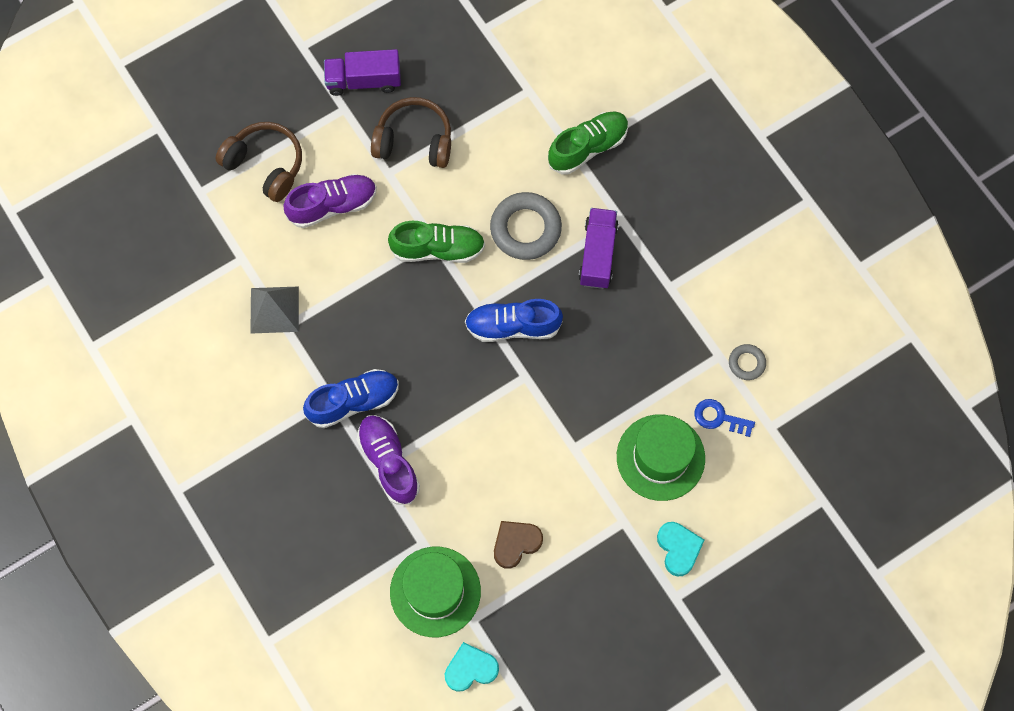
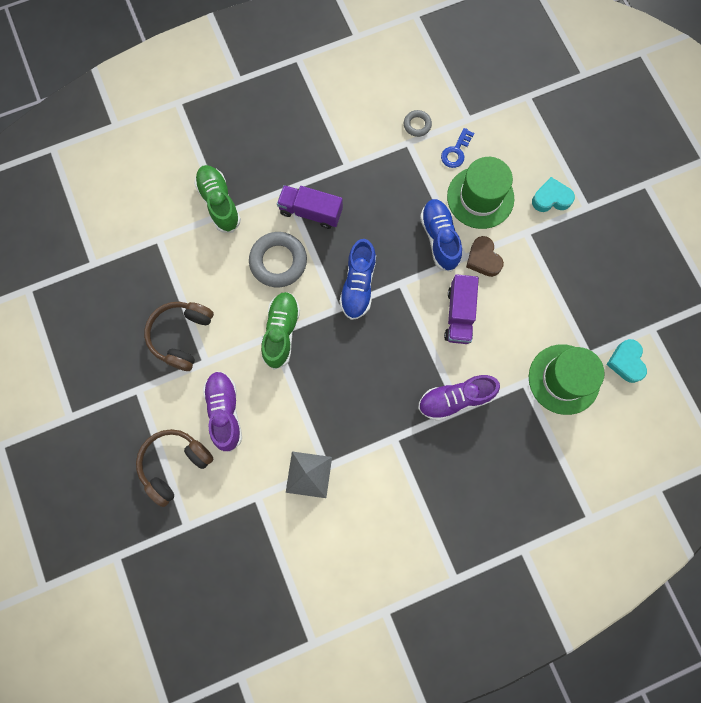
camera: 80 degrees left, 5 degrees up
blue shoe [303,369,399,428] -> blue shoe moved to [420,199,462,272]
purple truck [324,49,401,96] -> purple truck moved to [444,274,479,344]
brown heart [494,521,543,569] -> brown heart moved to [466,236,504,277]

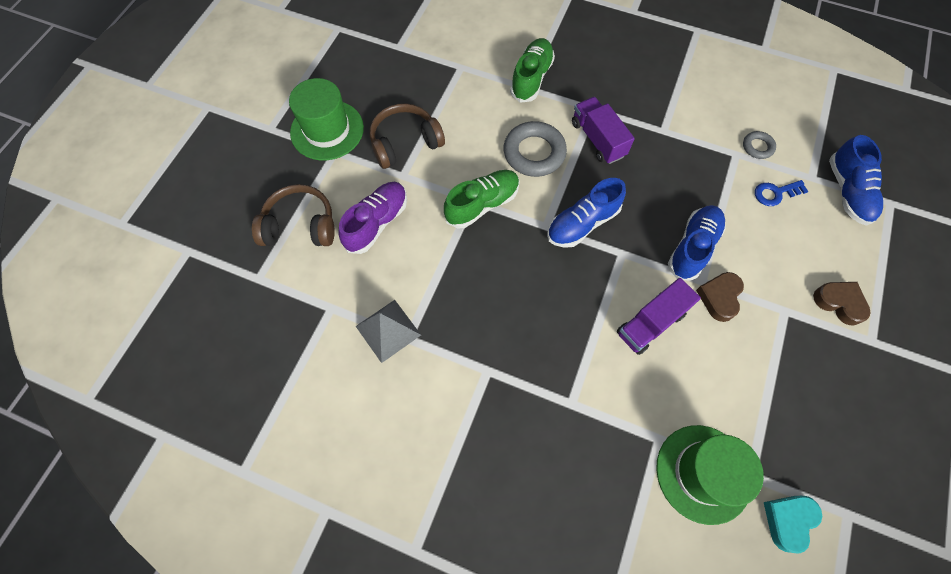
camera: 45 degrees right, 10 degrees down
purple shoe [418,375,500,421] -> none
green hat [447,157,514,229] -> green hat moved to [289,78,364,160]
turquoise heart [532,177,575,212] -> brown heart [813,282,871,326]
none -> blue shoe [829,135,883,226]

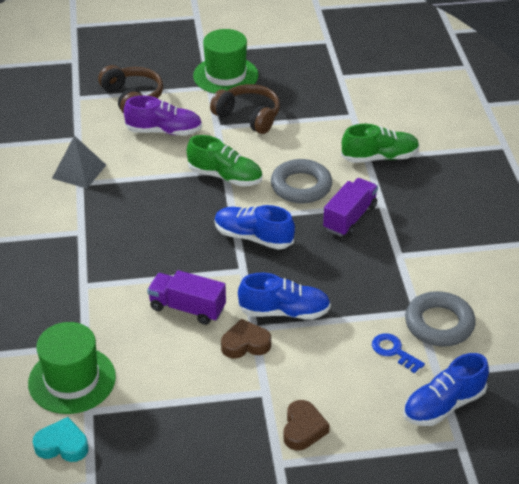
camera: 60 degrees right, 25 degrees down
grey ring [743,131,776,159] -> grey ring [405,291,476,347], size x1.95

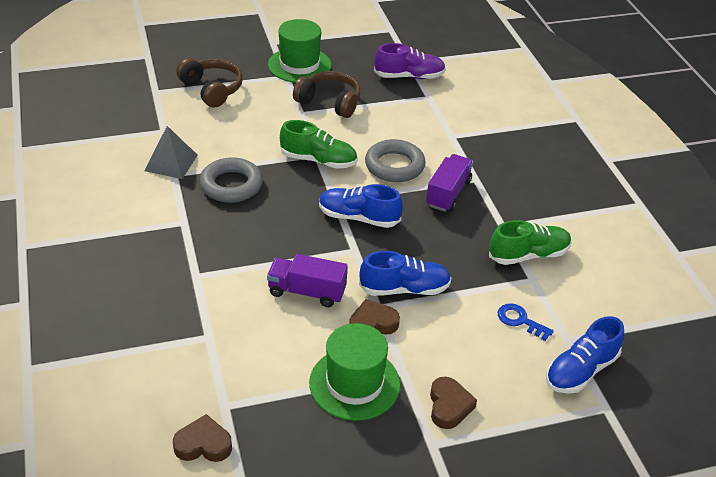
camera: 10 degrees left, 0 degrees up
green hat [28,322,116,414] -> green hat moved to [309,323,400,421]
turquoise heart [33,417,88,462] -> brown heart [173,414,232,462]
purple shoe [124,96,202,136] -> purple shoe moved to [374,43,446,79]
green shoe [341,124,420,163] -> green shoe moved to [489,220,571,265]
grey ring [405,291,476,347] -> grey ring moved to [200,157,263,203]

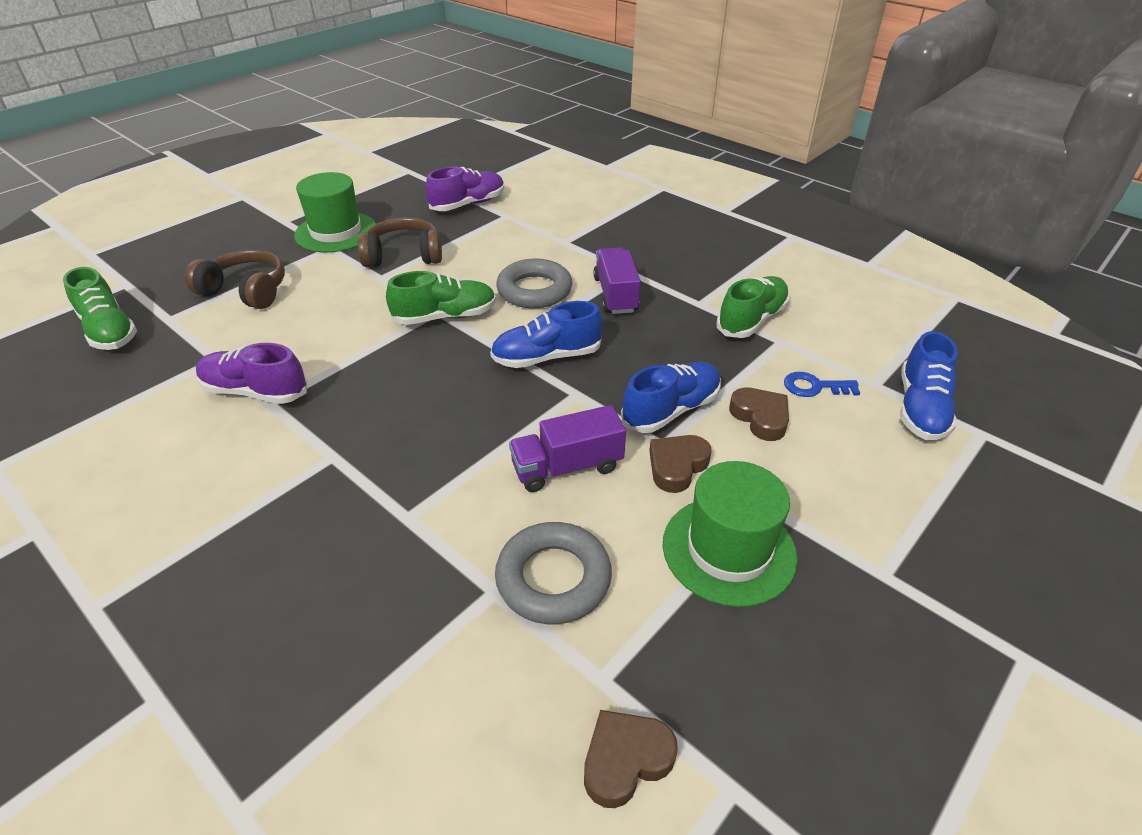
camera: 30 degrees left, 0 degrees up
grey pyramid [144,126,198,179] -> purple shoe [196,343,307,404]
grey ring [200,157,263,203] -> grey ring moved to [495,522,612,624]
brown heart [430,377,477,429] -> brown heart moved to [729,387,789,441]
none -> green shoe [63,267,137,350]

